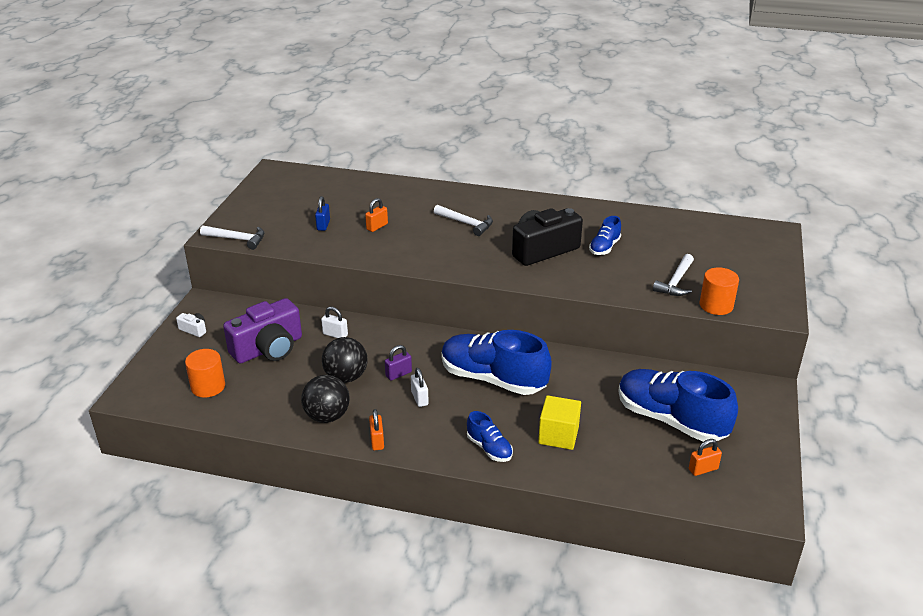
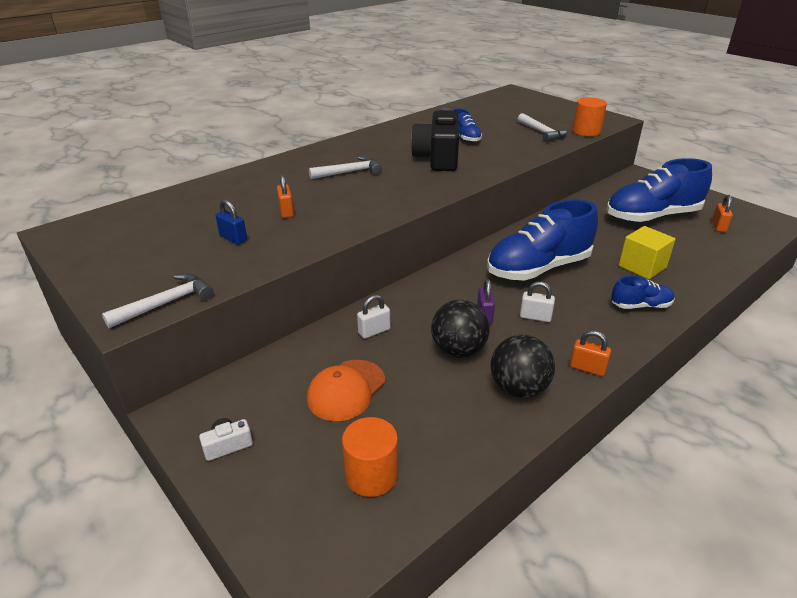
camera: 55 degrees left, 0 degrees up
purple camera [223,298,302,364] -> orange cap [307,360,385,421]

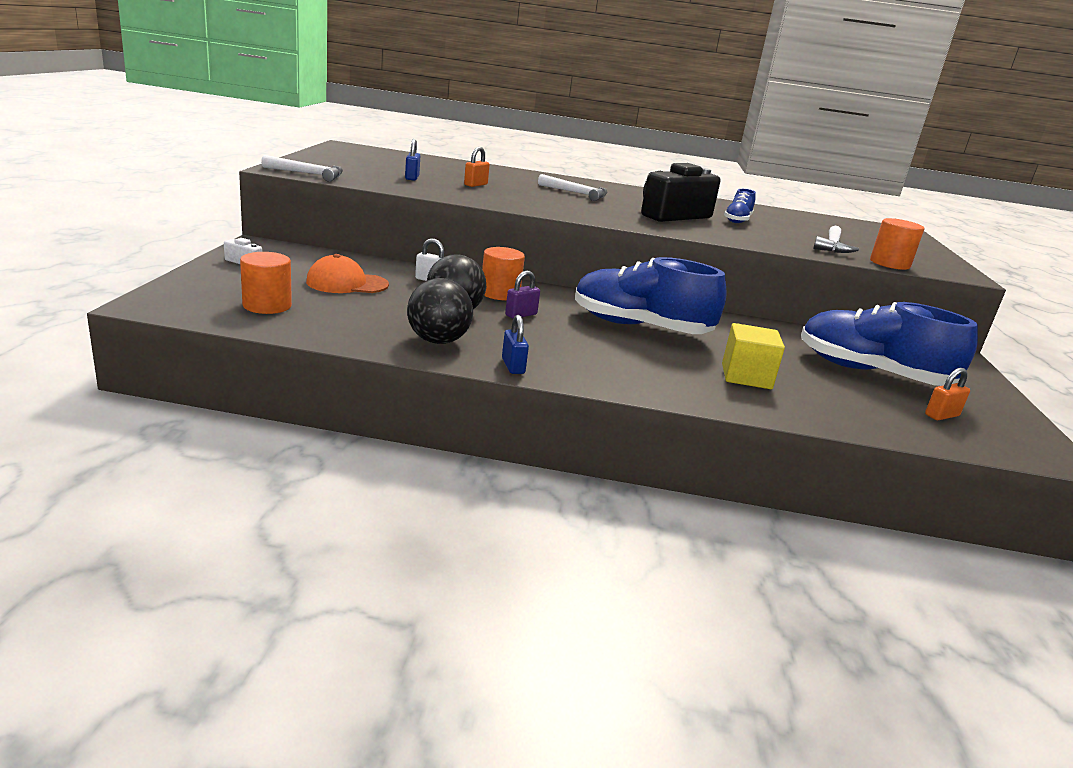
camera: 45 degrees right, 10 degrees down
white padlock [520,282,555,322] -> none
orange padlock [570,330,611,376] -> blue padlock [502,315,529,374]
blue shoe [611,276,674,309] -> none
none -> orange cylinder [482,247,525,300]

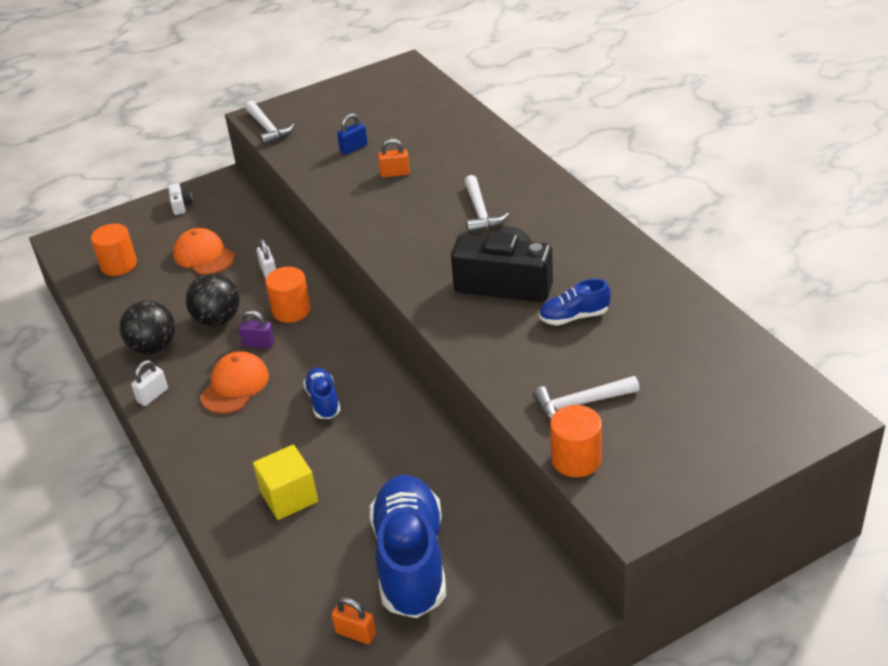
camera: 60 degrees right, 15 degrees up
blue padlock [502,315,529,374] -> white padlock [131,360,168,406]
blue shoe [575,257,727,334] -> blue shoe [303,367,341,419], size x0.48
none -> orange cap [200,351,269,414]

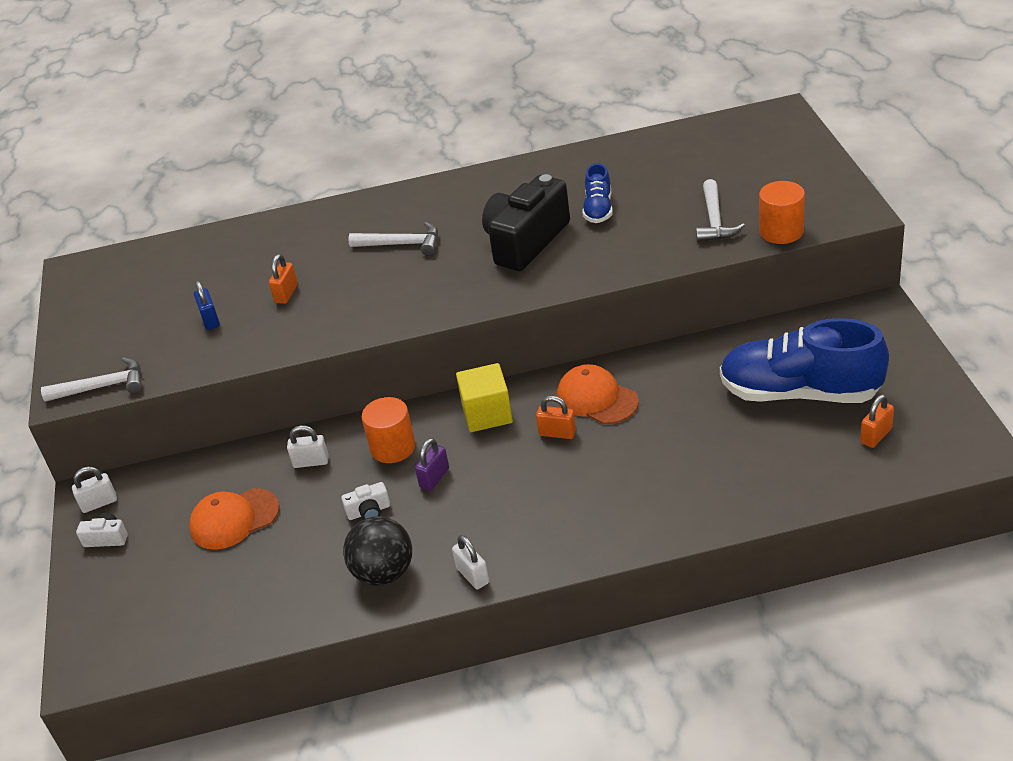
camera: 70 degrees left, 0 degrees up
orange cylinder [91,224,137,276] -> none
black ball [186,273,240,326] -> white camera [341,482,390,520]
orange cap [200,351,269,414] -> orange cap moved to [557,364,639,424]
yellow cube [253,445,318,520] -> yellow cube moved to [456,363,513,432]
blue shoe [303,367,341,419] -> orange padlock [536,396,576,439]
none -> white padlock [72,467,117,513]

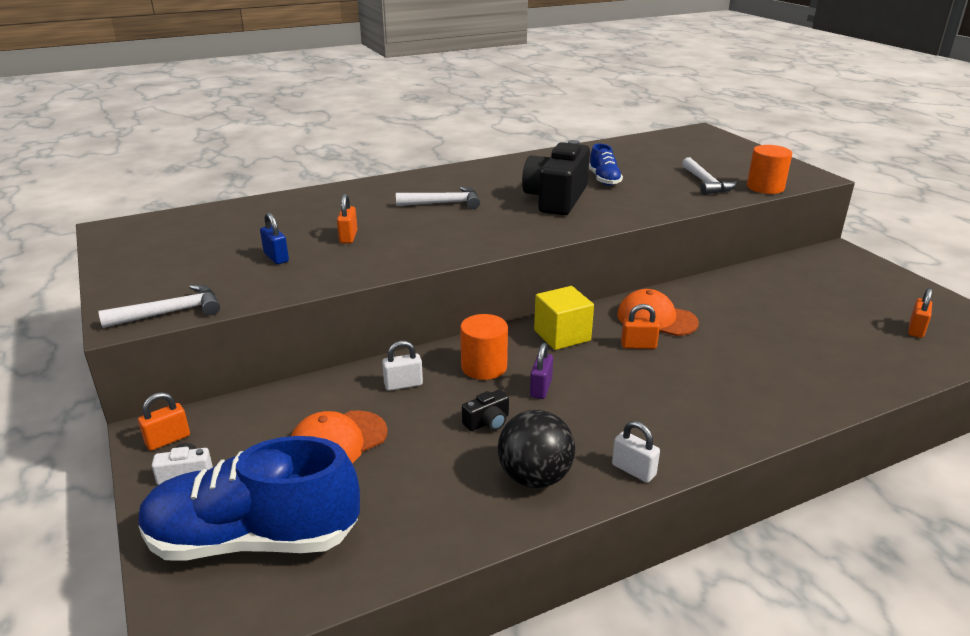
camera: 20 degrees left, 10 degrees down
white padlock [72,467,117,513] -> orange padlock [138,392,190,451]
white camera [341,482,390,520] -> black camera [462,389,509,431]
blue shoe [720,318,889,403] -> blue shoe moved to [138,436,360,561]

